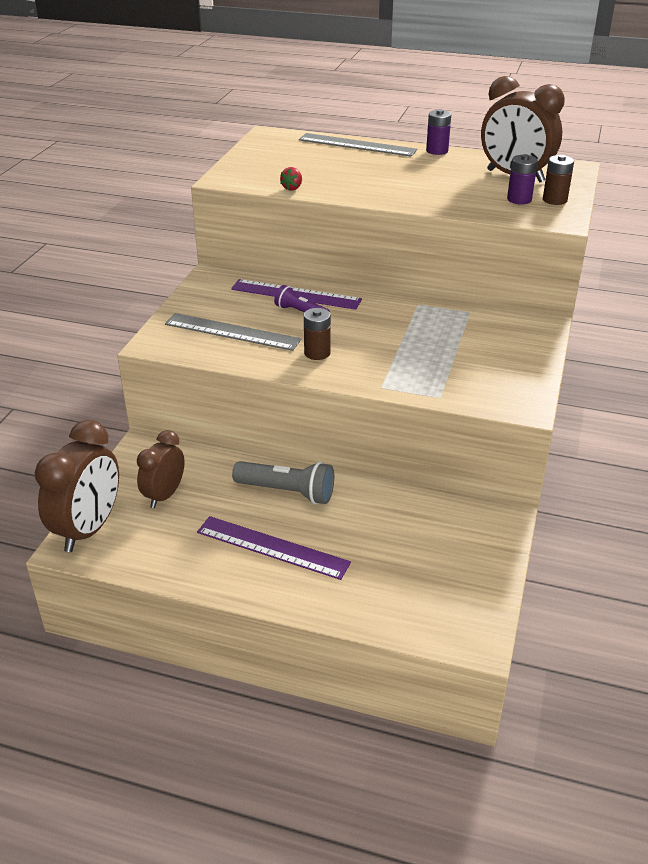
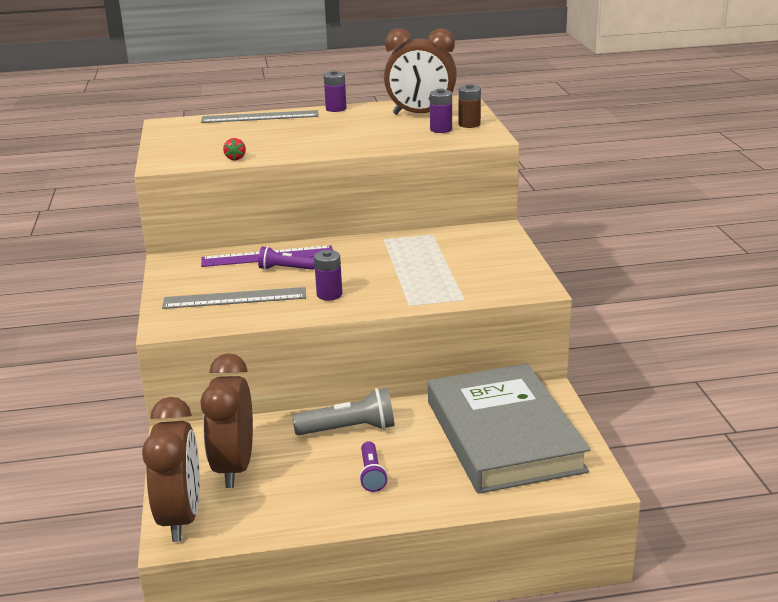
camera: 25 degrees left, 10 degrees down
brown clock [137,430,185,508] -> brown clock [201,353,253,488], size x1.58
purple ruler [197,516,351,580] -> purple flashlight [359,441,388,492]
brown battery [304,308,331,360] -> purple battery [314,250,342,301]
none -> grey book [428,364,591,494]

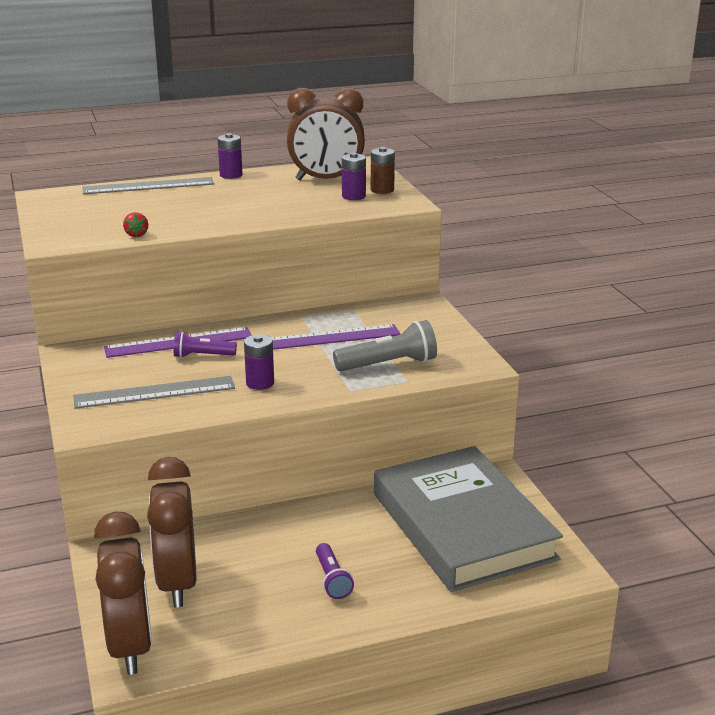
camera: 10 degrees left, 0 degrees up
grey flashlight [292,388,395,435] -> grey flashlight moved to [333,320,437,371]
none -> purple ruler [272,324,401,350]

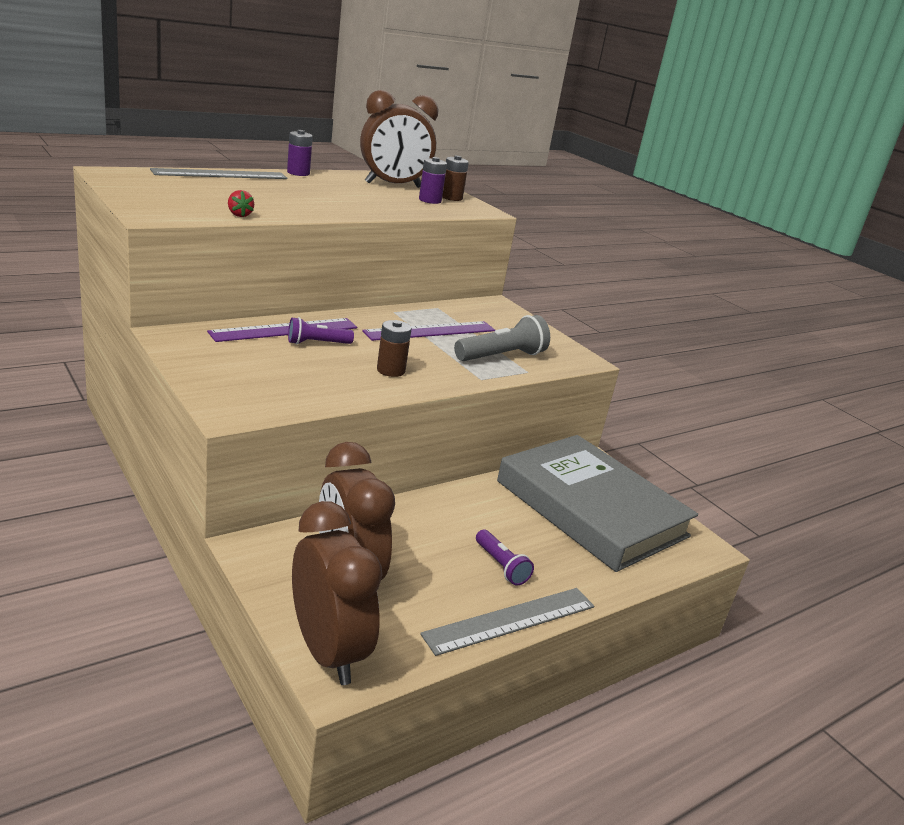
camera: 20 degrees left, 0 degrees up
grey ruler [74,376,235,409] -> grey ruler moved to [420,588,594,656]
purple battery [244,334,274,390] -> brown battery [377,320,411,377]

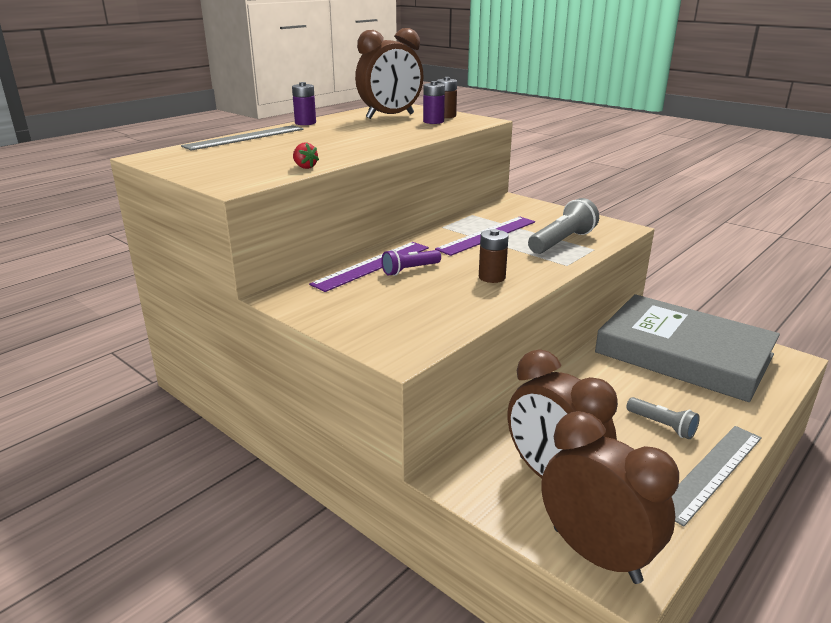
camera: 10 degrees left, 0 degrees up
purple flashlight [476,529,534,586] -> grey flashlight [626,397,699,439]

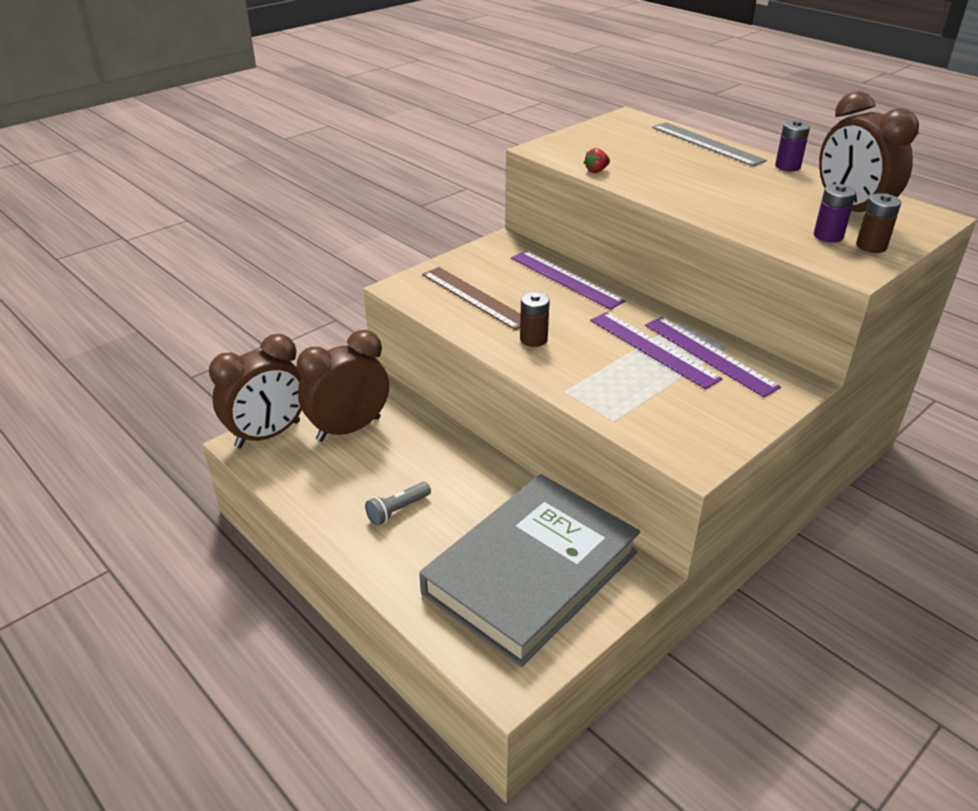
camera: 95 degrees right, 10 degrees up
purple flashlight [381,250,441,276] -> none
grey flashlight [528,198,599,254] -> none
grey ruler [672,426,762,526] -> none
none -> brown ruler [422,267,521,330]
none -> purple ruler [645,317,781,397]

